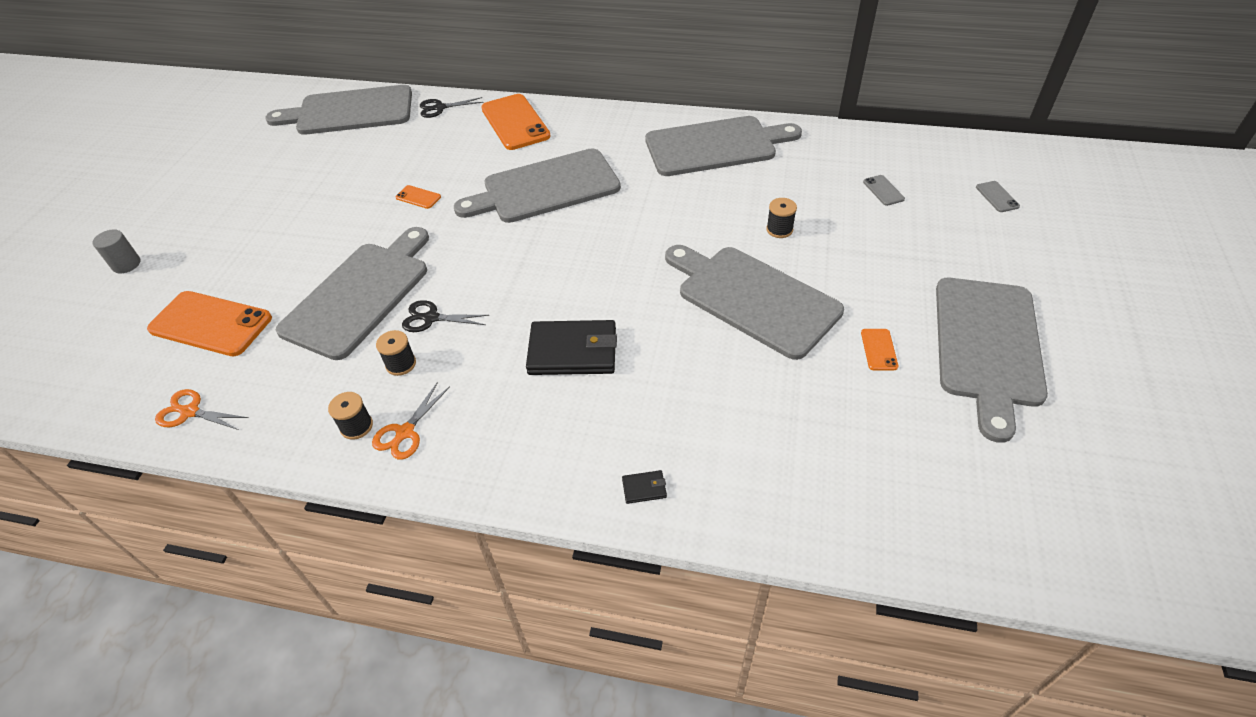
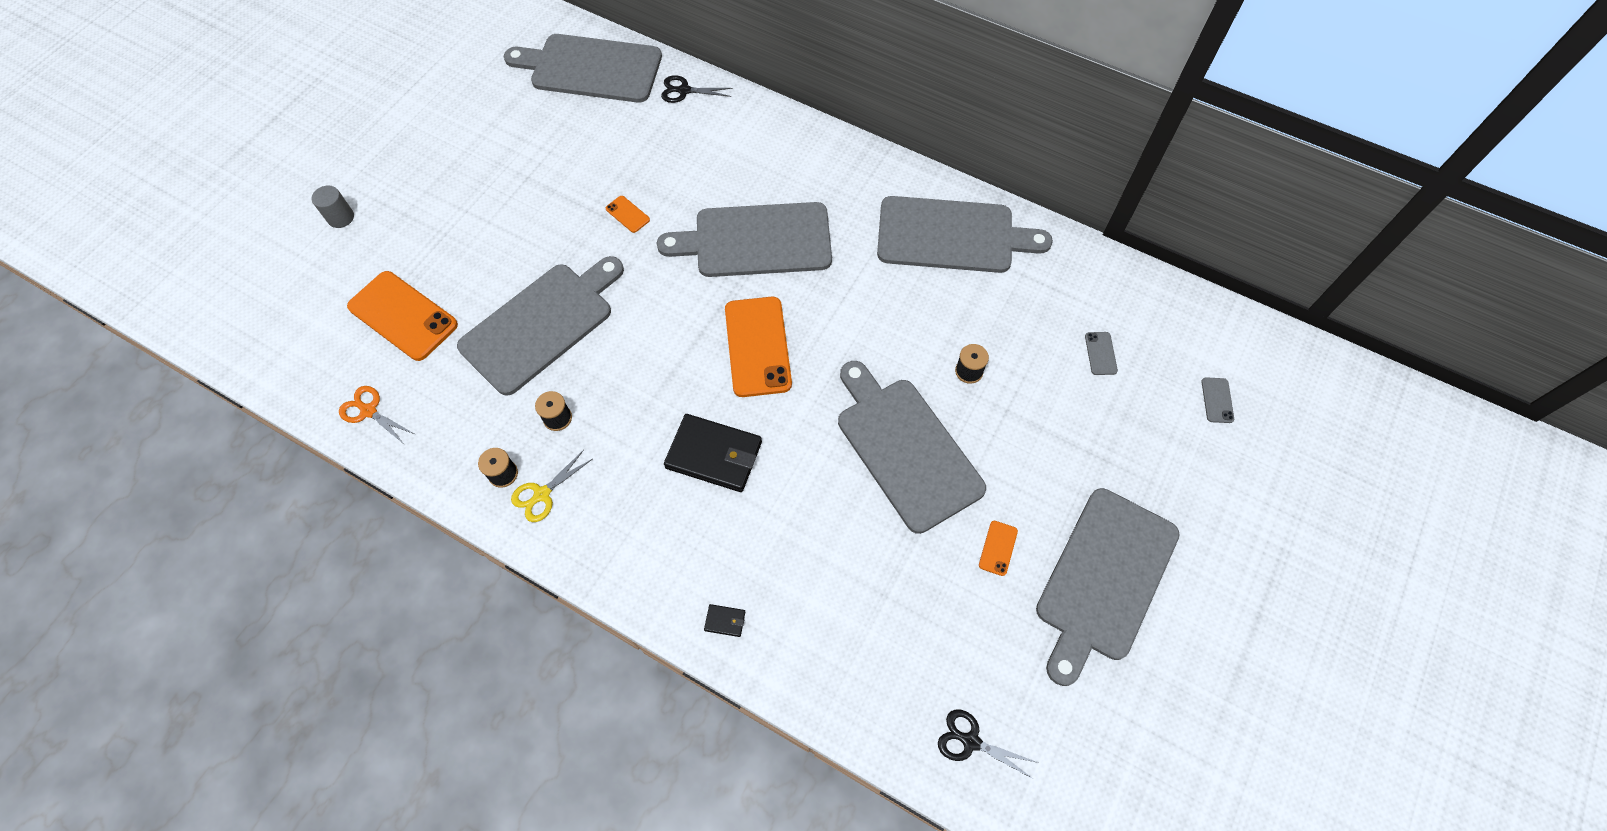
camera: 15 degrees right, 15 degrees up
orange scissors [372,382,450,460] -> yellow scissors [511,450,592,522]
black scissors [402,300,490,332] -> black scissors moved to [938,709,1039,779]
orange phone [481,94,550,150] -> orange phone moved to [725,297,792,397]

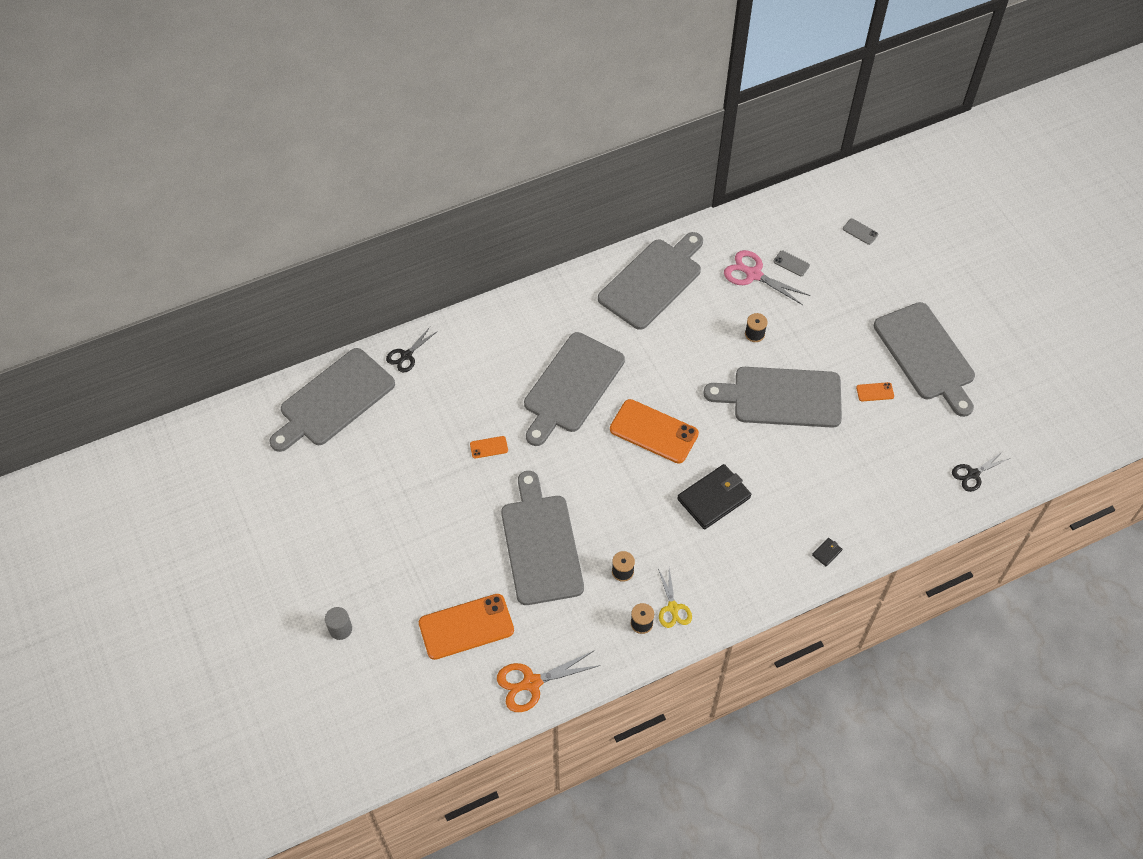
camera: 55 degrees left, 5 degrees down
orange scissors [339,386,414,445] -> orange scissors [497,651,601,712], size x1.51
orange phone [979,521,1018,576] -> orange phone turned 60 degrees counterclockwise [856,382,894,401]
none -> pink scissors [724,250,810,305]

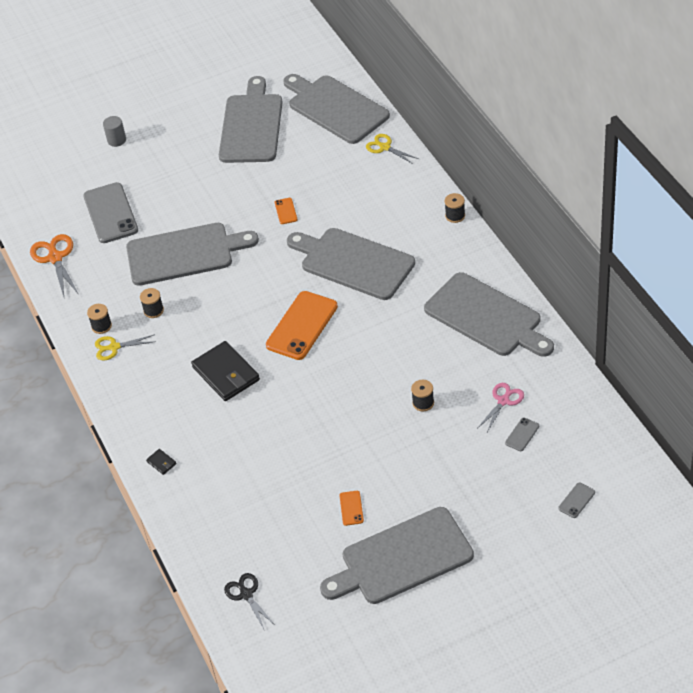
camera: 95 degrees right, 10 degrees down
black scissors [386,327,438,373] -> yellow scissors [366,134,419,164]
orange phone [419,594,514,660] -> grey phone [83,182,138,243]
grey cutting board [703,367,842,428] -> grey cutting board moved to [219,76,283,163]
pink scissors [724,250,810,305] -> pink scissors [478,383,524,432], size x0.66
none -> black spool [445,193,465,223]

